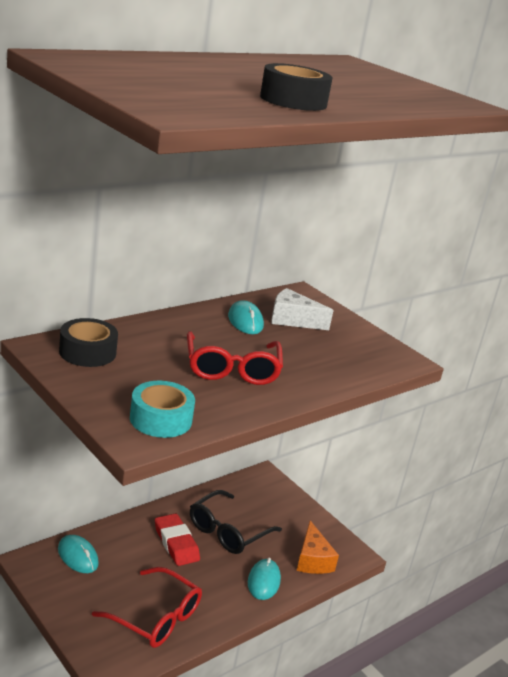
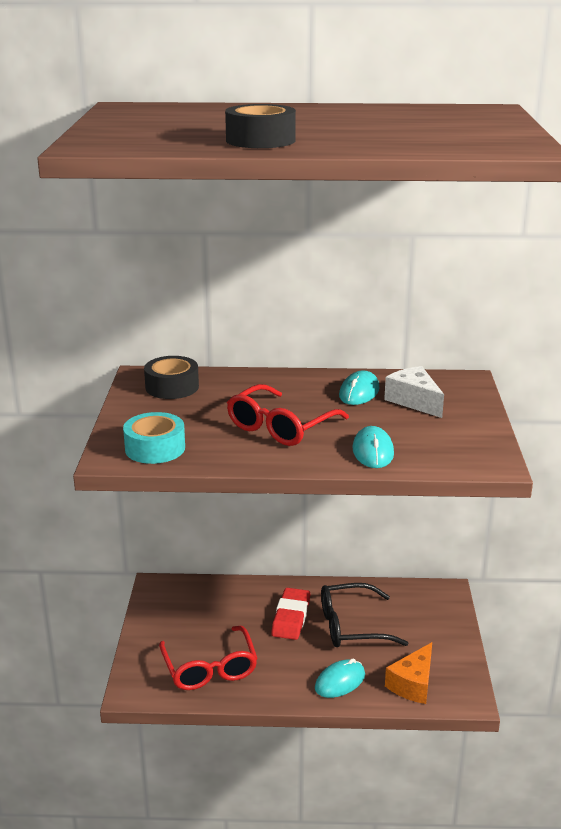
camera: 45 degrees right, 0 degrees up
turquoise mouse [58,535,99,573] -> turquoise mouse moved to [353,426,394,468]

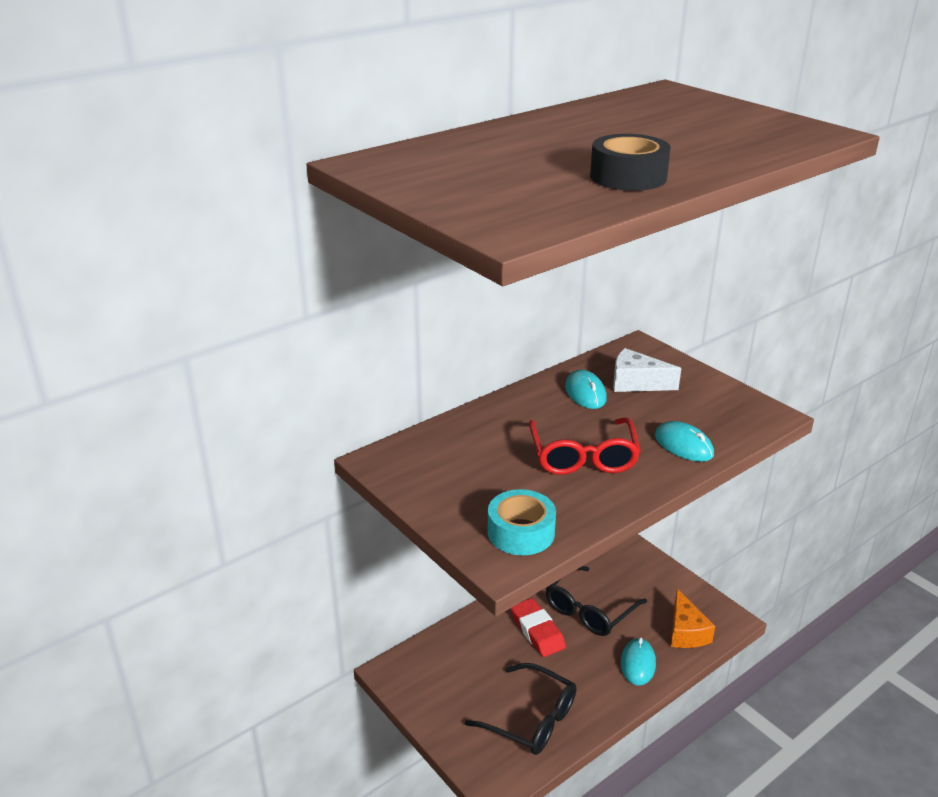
camera: 40 degrees left, 5 degrees up
black tape [144,356,199,399] -> none
red glasses [159,626,257,690] -> black glasses [464,663,576,755]

